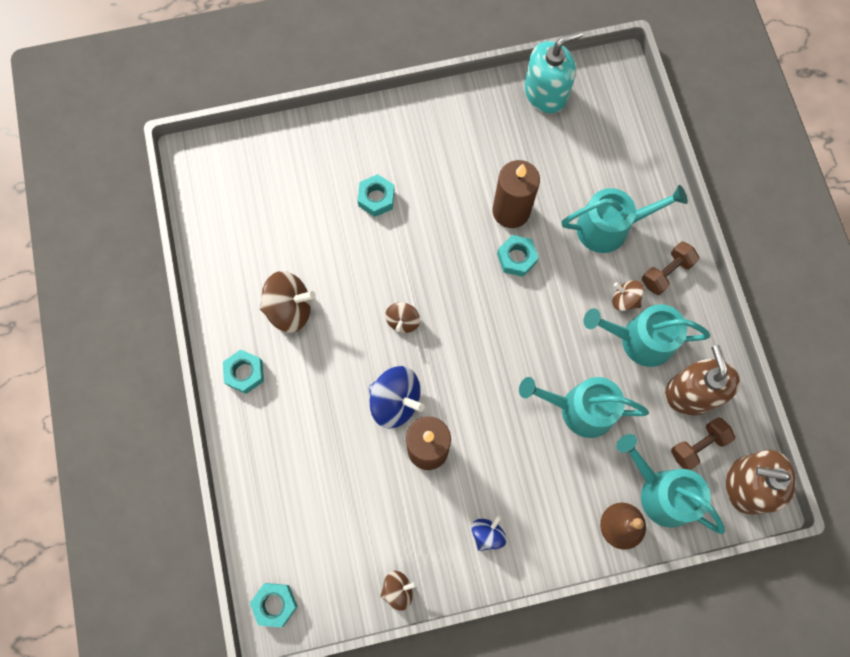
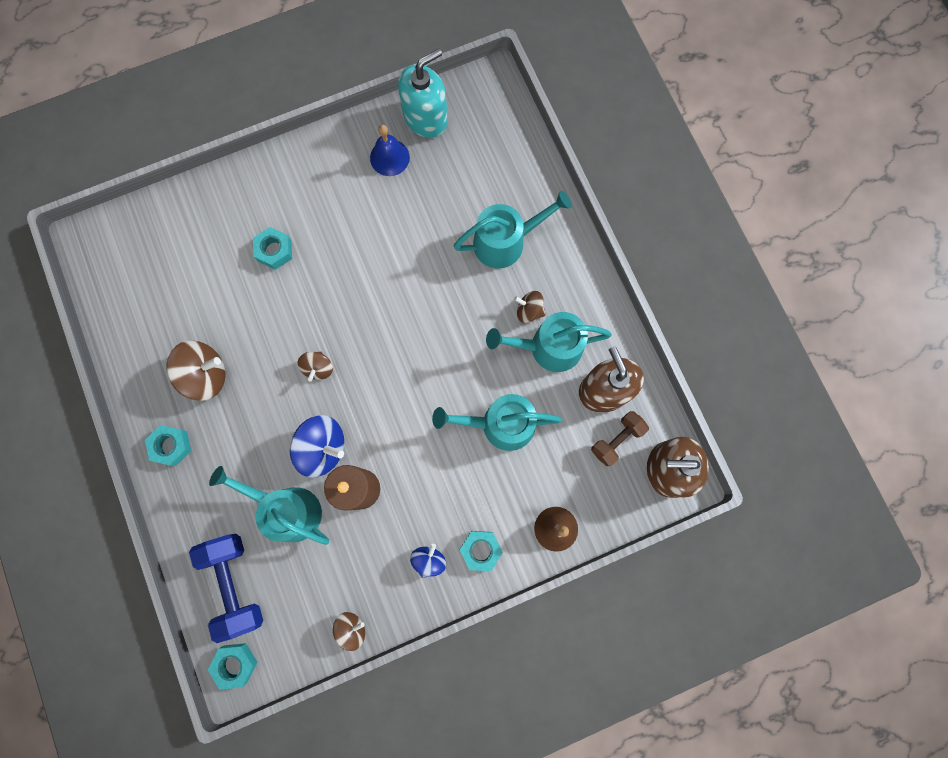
camera: 10 degrees left, 5 degrees up
brown candle [493,160,540,228] -> none
turquoise nut [497,235,539,277] -> turquoise nut moved to [460,531,503,571]
turquoise watering can [616,434,725,534] -> turquoise watering can moved to [209,466,329,545]
brown dumbbell [642,241,699,295] -> none
none -> blue dumbbell [189,534,263,643]
none -> blue bell [370,125,410,176]

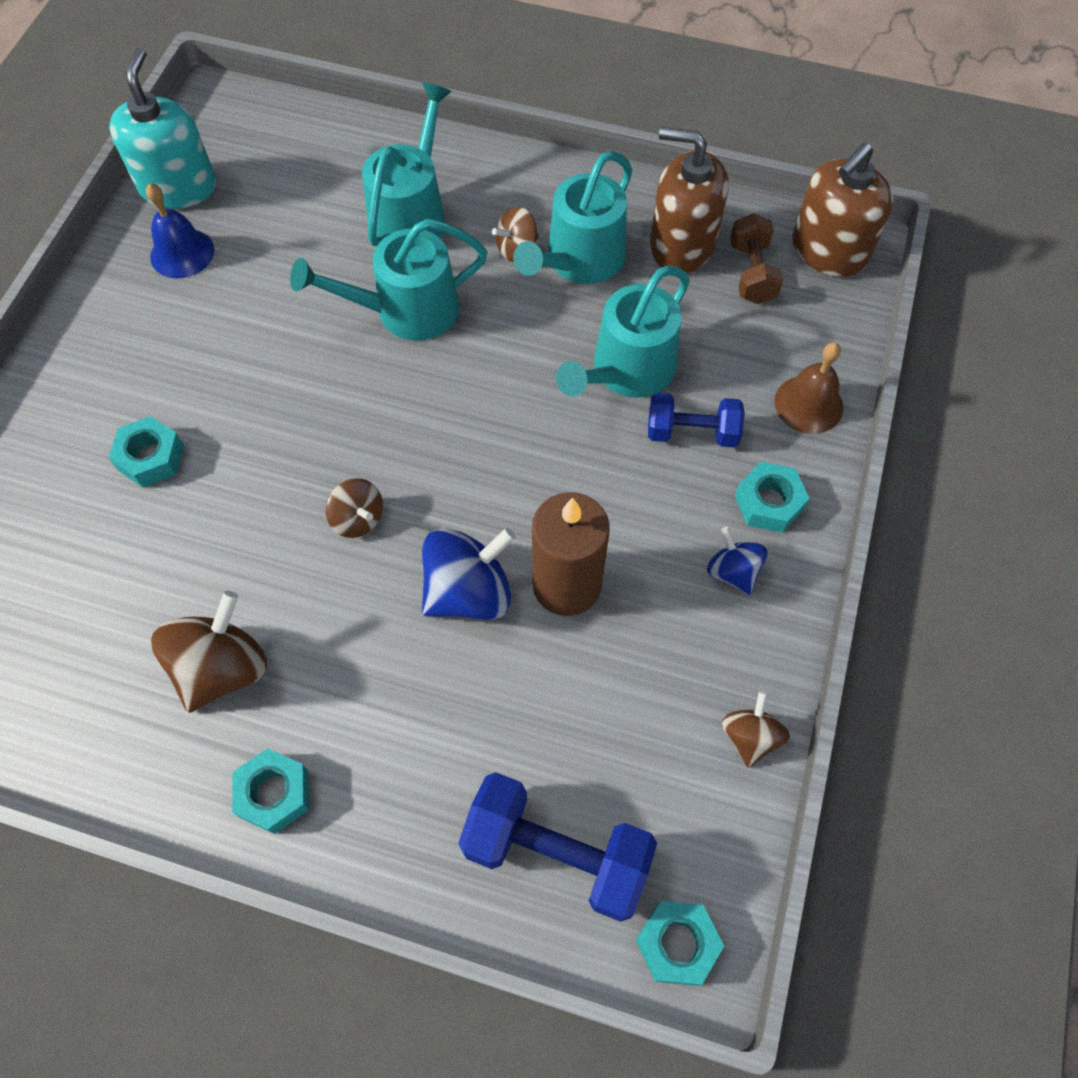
camera: 50 degrees left, 15 degrees down
turquoise watering can [209,466,329,545] -> turquoise watering can moved to [290,219,487,341]
none -> blue dumbbell [648,393,745,447]

